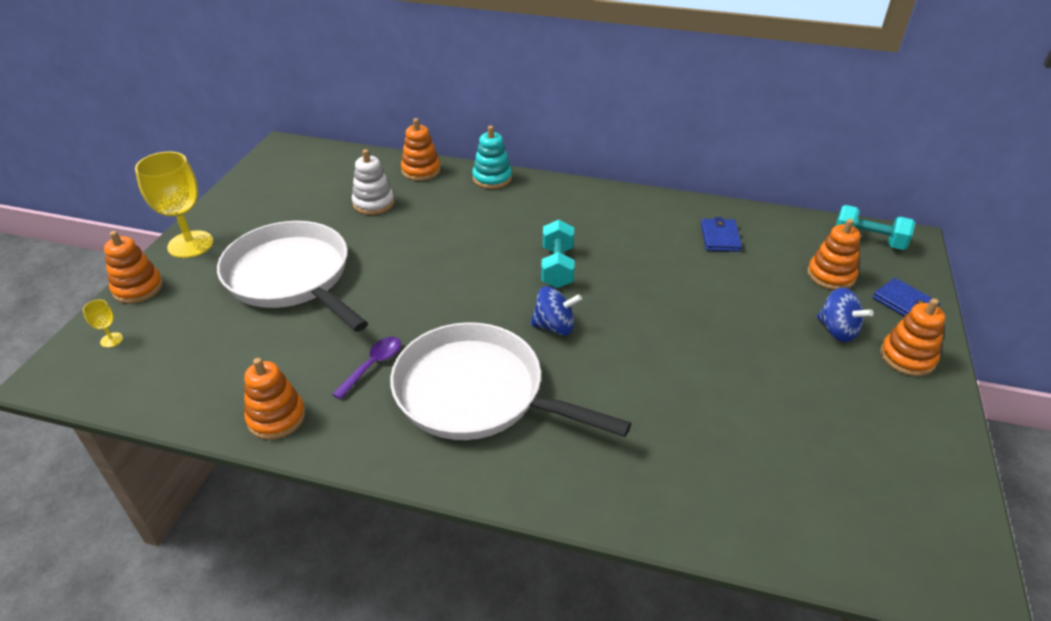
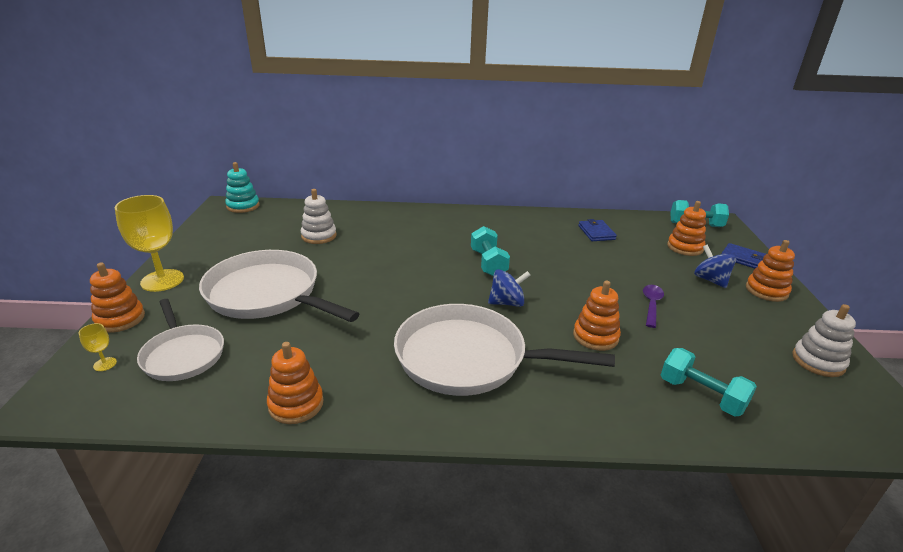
camera: 15 degrees left, 10 degrees down
purple spoon [332,337,401,400] -> purple spoon moved to [643,285,664,328]
orange stacking toy [401,118,441,181] -> orange stacking toy moved to [573,280,621,351]
turquoise stacking toy [472,126,512,189] -> turquoise stacking toy moved to [225,162,260,213]
blue spinning top [816,287,873,342] -> blue spinning top turned 150 degrees counterclockwise [694,245,736,288]
none -> white pan [137,299,224,381]
none -> turquoise dumbbell [661,348,757,417]
none -> white stacking toy [792,304,856,377]

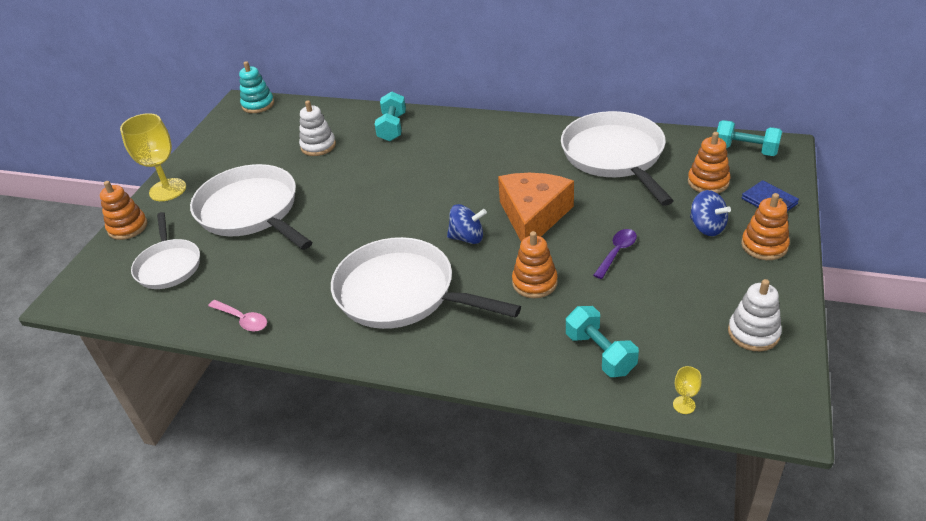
camera: 20 degrees right, 10 degrees up
yellow goblet [79,323,117,371] -> yellow goblet moved to [673,366,701,414]
orange stacking toy [267,342,324,424] -> pink spoon [208,300,267,331]
turquoise dumbbell [471,226,510,276] -> turquoise dumbbell moved to [375,91,406,142]
blue wallet [578,219,617,241] -> white pan [561,111,674,206]
blue spinning top [694,245,736,288] -> blue spinning top turned 150 degrees clockwise [690,190,731,236]
none -> orange cheese [498,173,574,241]

